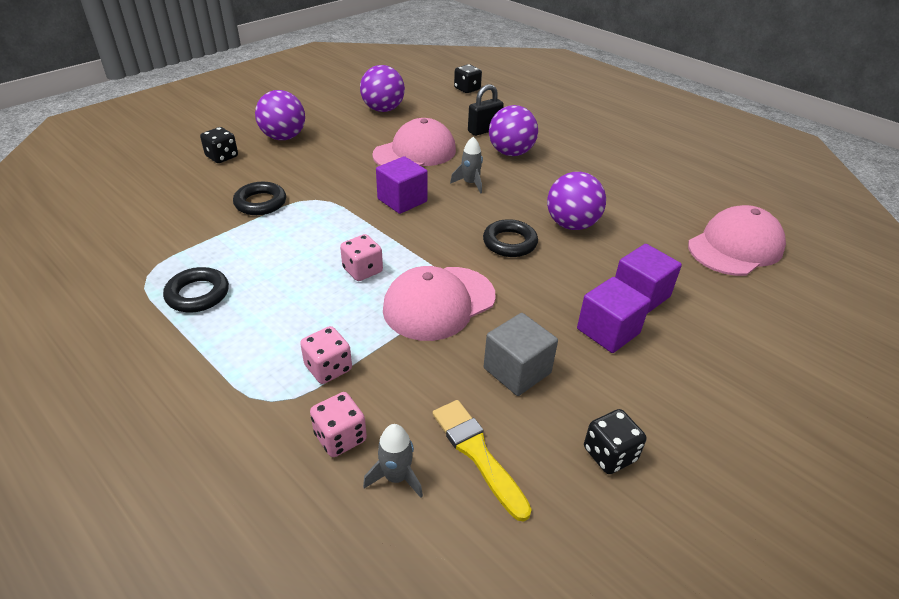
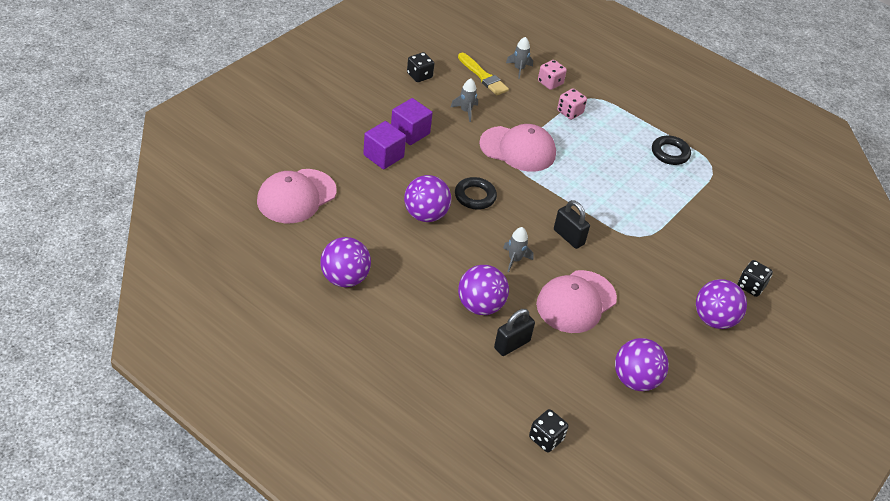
camera: 170 degrees right, 5 degrees up
black ring [233,182,286,215] -> none
pink dice [340,234,383,281] -> none
purple cube [376,156,428,214] -> black padlock [554,200,590,249]
pink cap [383,266,496,341] -> pink cap turned 60 degrees clockwise [479,124,556,172]
grey cube [484,313,558,396] -> grey rocket [450,78,478,122]
none -> purple ball [320,237,371,287]

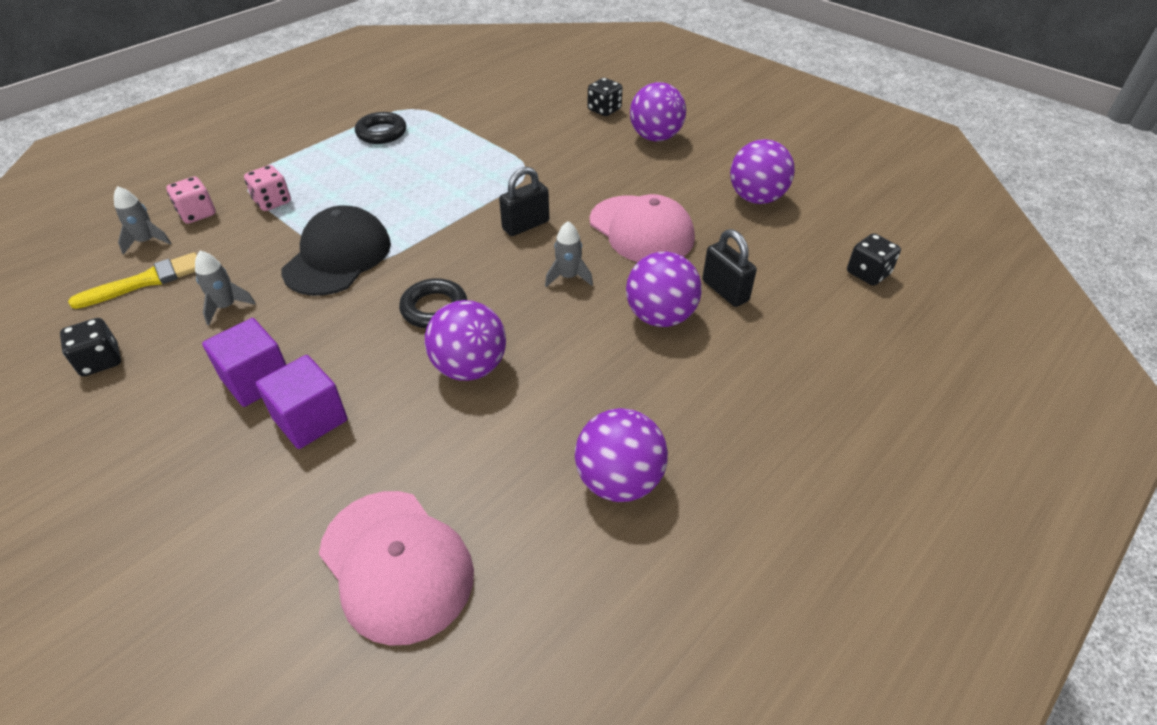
camera: 80 degrees left, 0 degrees up
pink cap [479,124,556,172] -> black cap [281,205,391,296]

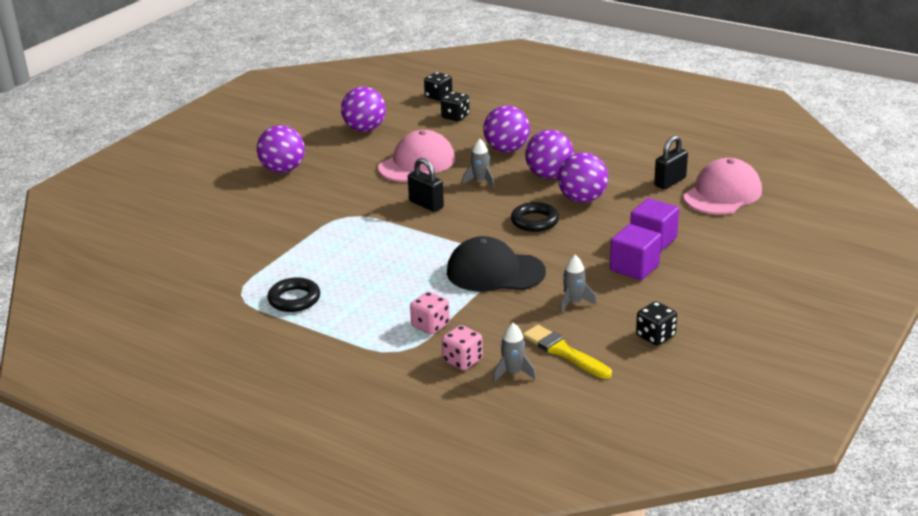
camera: 100 degrees left, 15 degrees down
purple ball [575,408,668,502] -> purple ball moved to [525,130,574,179]
black dice [588,78,622,116] -> black dice moved to [441,92,469,121]
black padlock [702,229,757,307] -> black padlock moved to [654,135,688,189]

